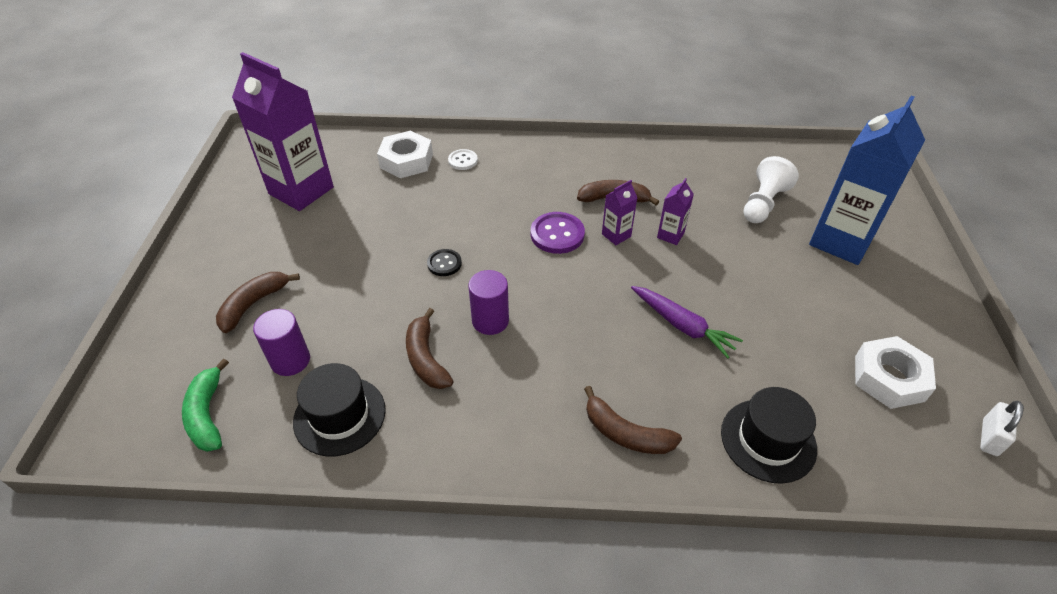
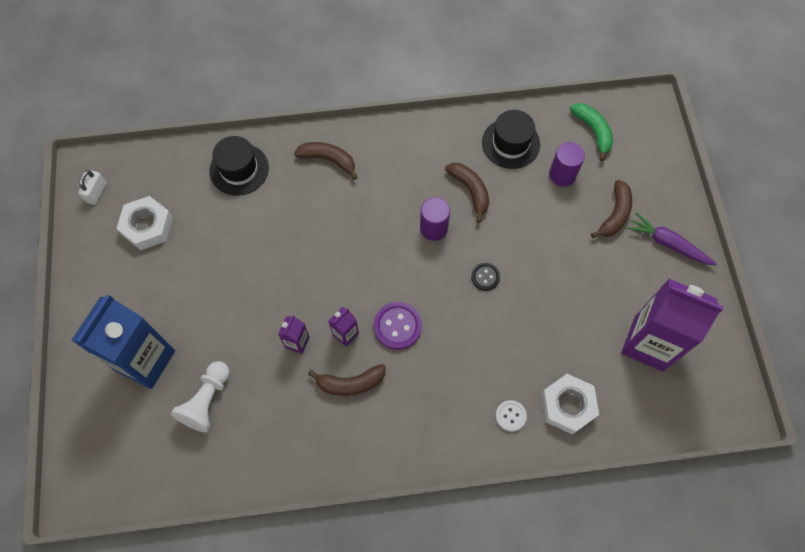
camera: 170 degrees right, 20 degrees up
purple carrot [631,286,743,358] -> purple carrot moved to [627,212,717,266]

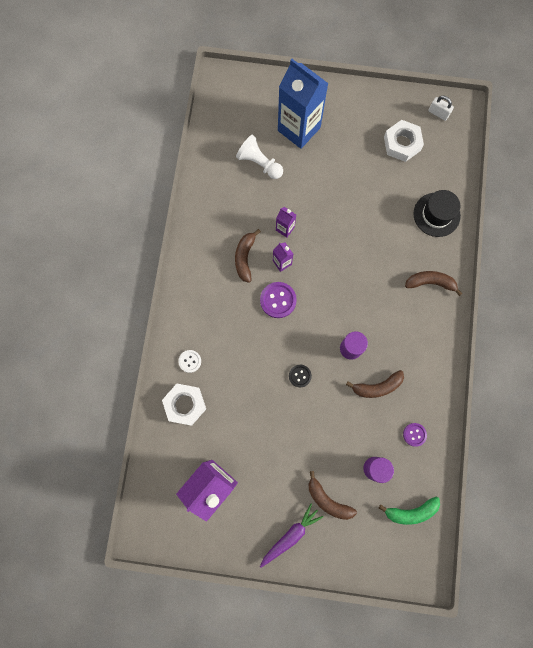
camera: 105 degrees right, 10 degrees up
brown banana [294,142,358,180] -> brown banana turned 120 degrees counterclockwise [405,271,462,296]
black hat [482,110,540,169] -> purple button [403,423,427,447]

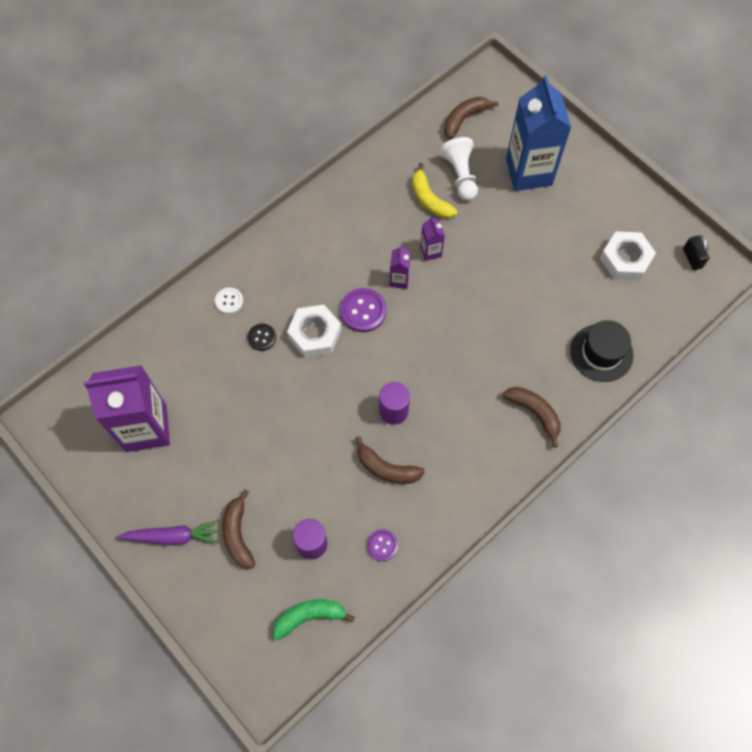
camera: 40 degrees right, 10 degrees down
white nut [162,384,206,426] -> white nut moved to [287,305,341,357]
brown banana [235,229,261,283] -> brown banana moved to [444,97,498,139]
black button [289,365,312,387] -> black button moved to [247,324,276,351]
green banana [379,497,440,525] -> green banana turned 135 degrees clockwise [273,599,355,640]
white padlock [428,96,454,121] -> black padlock [683,235,710,270]
none -> yellow banana [412,163,457,218]

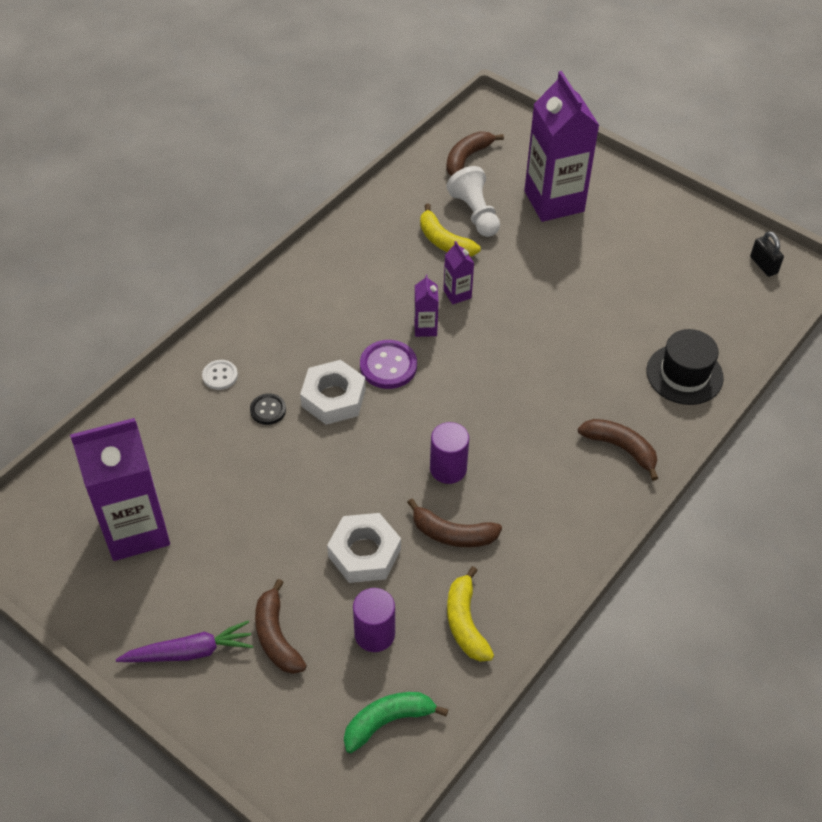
camera: 10 degrees left, 15 degrees down
purple button [367,529,398,561] -> yellow banana [447,566,494,662]
blue carton [506,75,571,191] -> purple carton [524,71,600,222]
white nut [600,231,656,280] -> white nut moved to [327,513,401,583]

